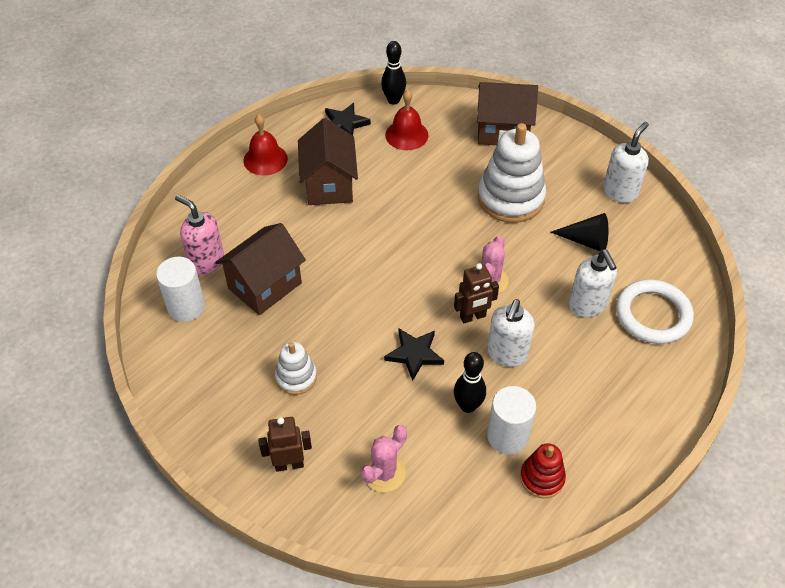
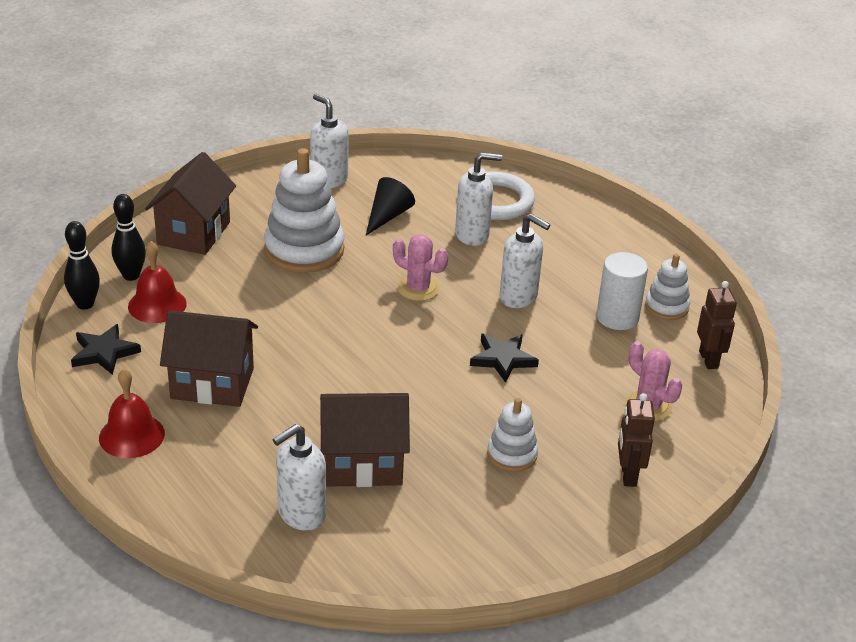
camera: 80 degrees left, 15 degrees down
white cylinder [156,257,205,322] -> none
pink soap dispenser [175,195,224,275] -> white soap dispenser [272,424,326,531]
brown house [215,223,306,315] -> brown house turned 60 degrees counterclockwise [320,393,410,487]
brown robot [454,263,499,323] -> brown robot moved to [697,281,737,369]
black bowling pin [454,352,486,413] -> black bowling pin moved to [112,194,146,281]
red stacking toy [520,443,566,499] -> white stacking toy [645,254,690,320]

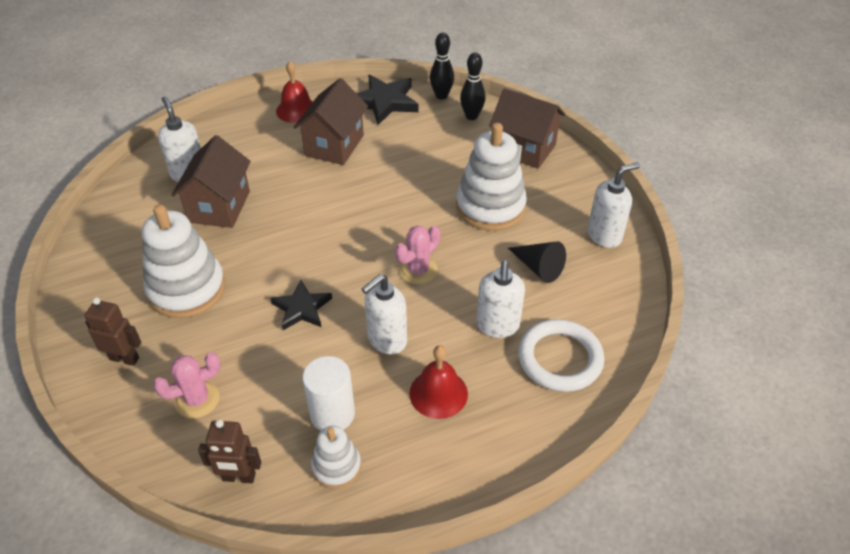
camera: 105 degrees right, 10 degrees up
black star [71,324,141,375] -> black star [356,75,419,125], size x1.52
red bell [128,241,187,323] -> red bell moved to [409,345,468,419]
white stacking toy [487,398,538,472] -> white stacking toy [142,205,225,318], size x1.88

